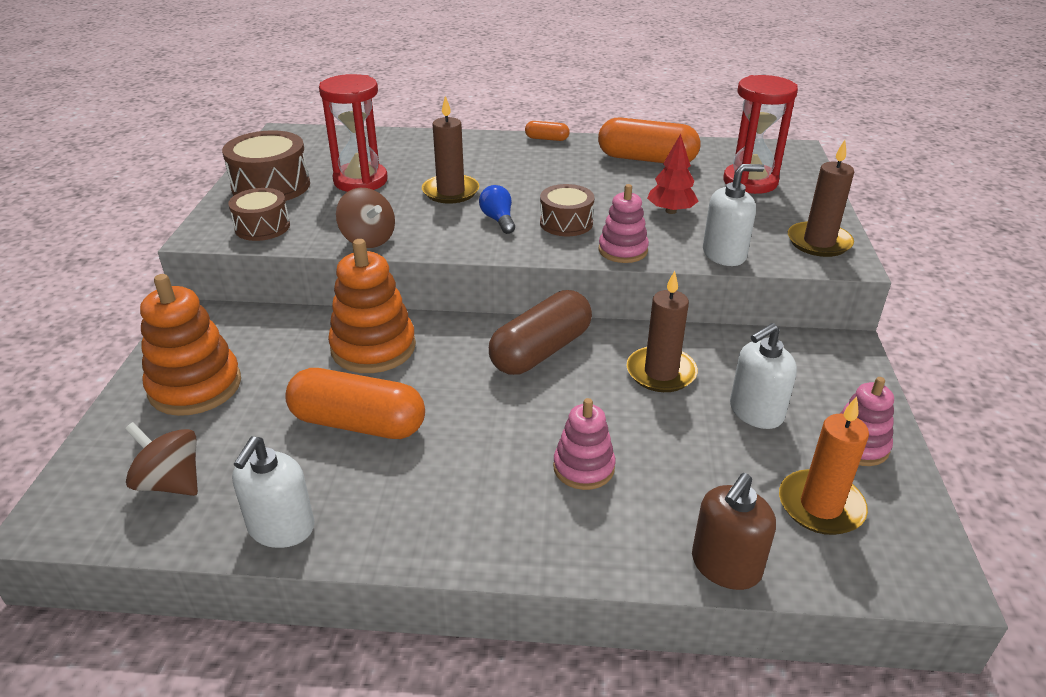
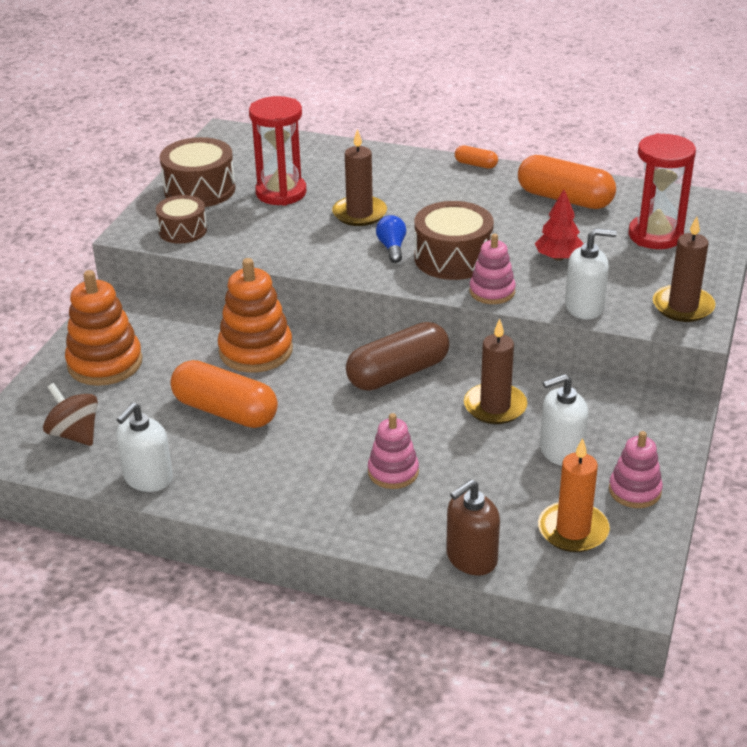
camera: 15 degrees right, 0 degrees up
brown spinning top [336,188,395,248] -> none
brown drum [540,184,594,236] -> brown drum [414,201,494,280], size x1.55

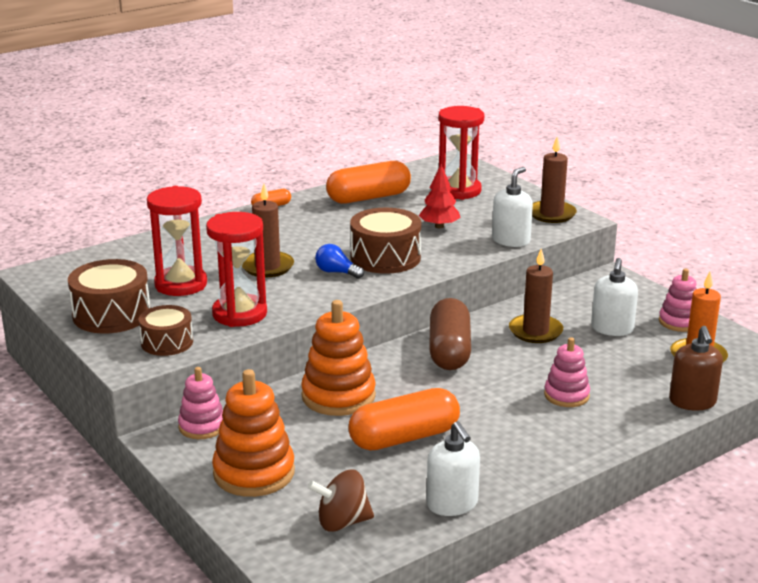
camera: 55 degrees left, 10 degrees down
pink stacking toy [469,234,516,304] -> pink stacking toy moved to [178,367,223,439]
none -> red hourglass [206,212,267,327]

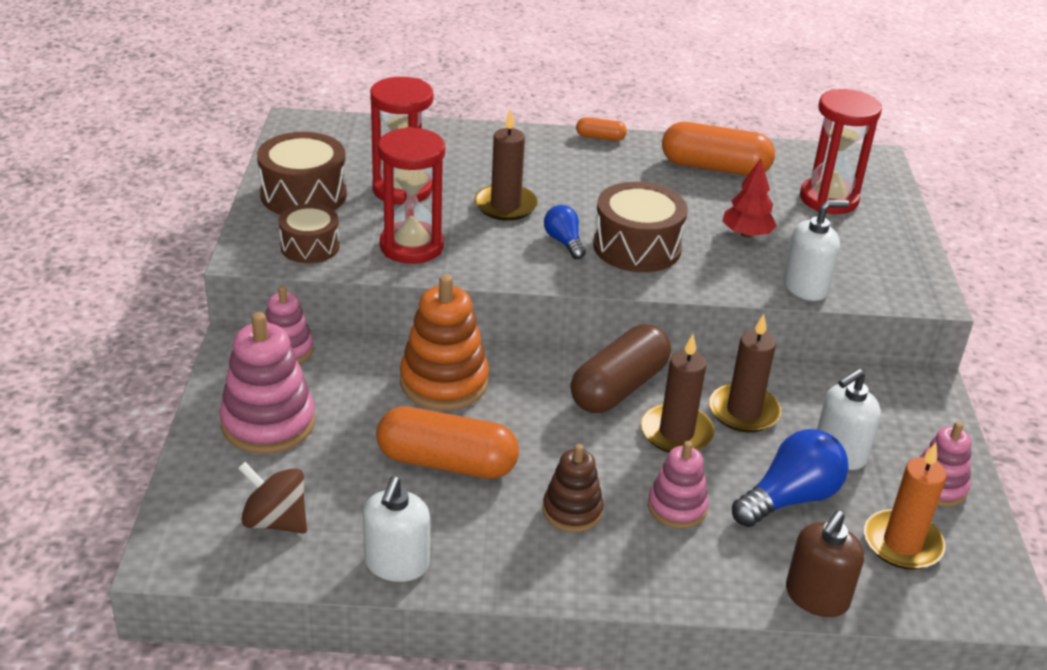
camera: 35 degrees right, 10 degrees up
orange stacking toy [212,369,295,497] -> pink stacking toy [219,312,315,454]
brown candle [532,137,577,223] -> brown candle moved to [641,334,714,453]
none -> brown stacking toy [543,444,604,532]
none -> blue light bulb [732,429,849,527]

